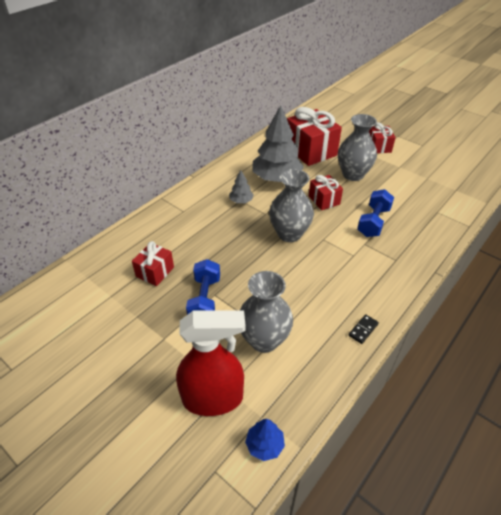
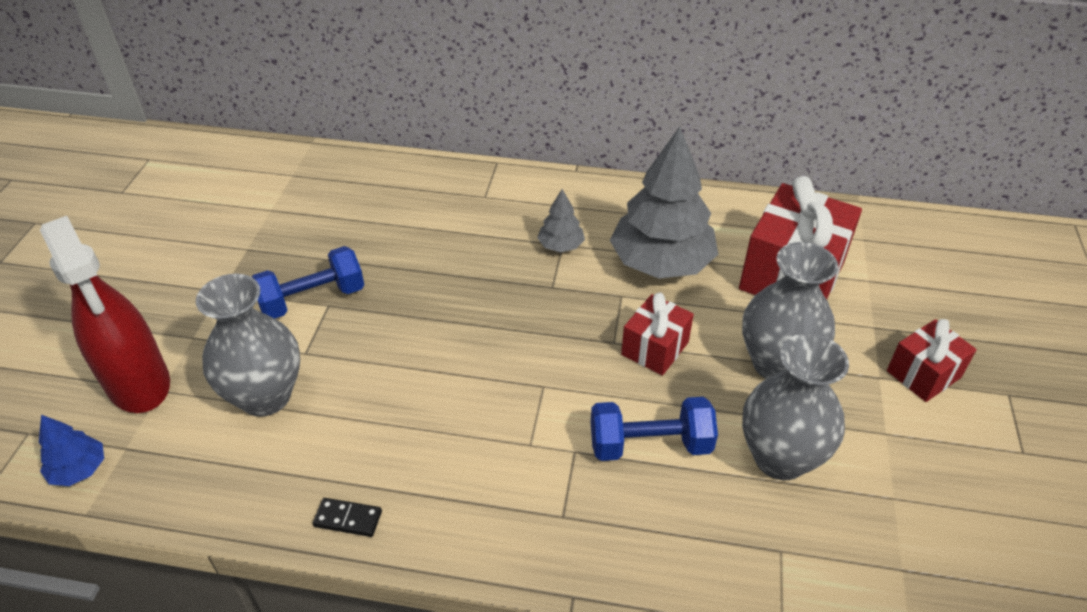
camera: 60 degrees right, 0 degrees up
red gift [132,241,174,286] -> none
grey vase [269,169,314,242] -> grey vase moved to [742,334,849,480]

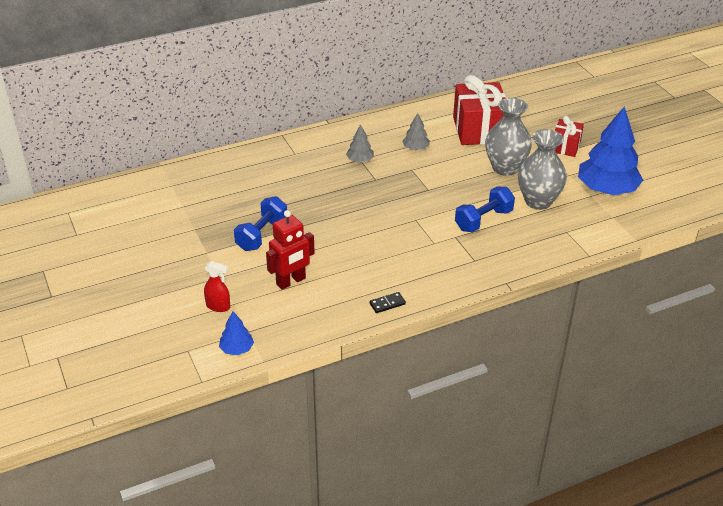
camera: 35 degrees left, 5 degrees down
red spray bottle [40,216,170,413] -> red spray bottle [204,261,230,312], size x0.46
grey vase [196,274,300,417] -> red robot [266,210,315,290]
grey tree [610,127,718,279] -> grey tree [402,113,430,150], size x0.46
red gift [621,293,694,375] -> none
none -> blue tree [578,106,643,195]

